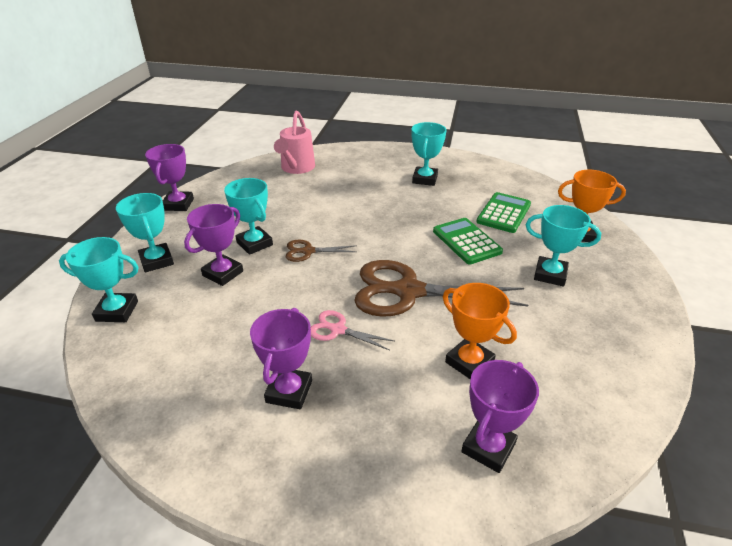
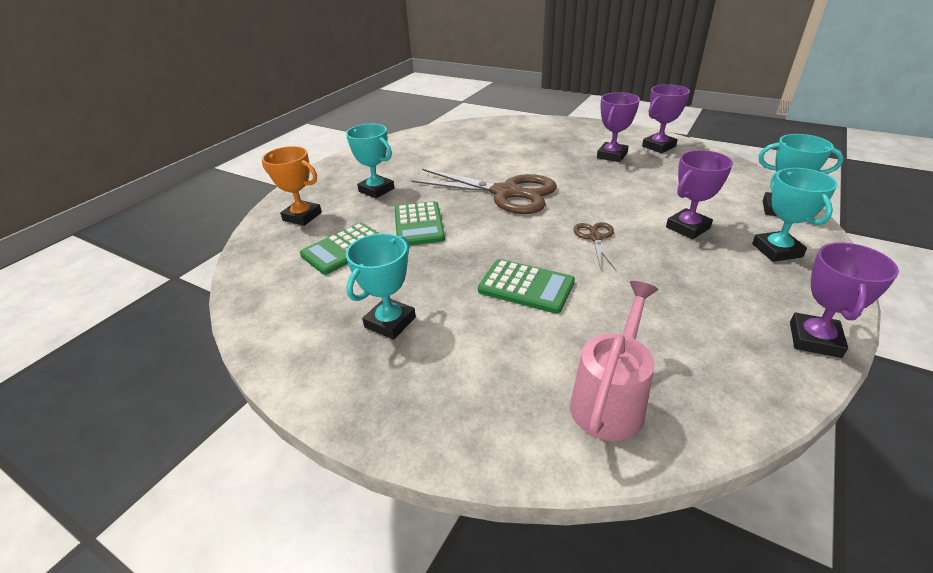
camera: 160 degrees left, 0 degrees up
turquoise trophy [224,178,273,255] -> none
brown scissors [286,240,357,262] -> brown scissors turned 105 degrees counterclockwise [573,222,615,270]
pink scissors [311,310,394,351] -> none
orange trophy [443,283,517,380] -> none
purple trophy [461,360,539,473] -> purple trophy moved to [642,84,690,153]
none -> green calculator [478,259,575,314]

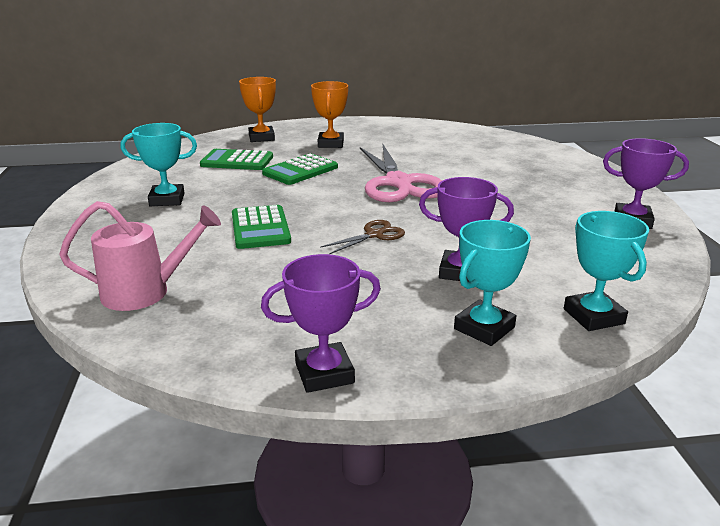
camera: 50 degrees right, 10 degrees down
turquoise trophy [346,124,394,199] -> orange trophy [311,81,348,148]
brown scissors [411,169,557,214] -> pink scissors [360,145,442,202]
purple trophy [597,92,640,162] -> none

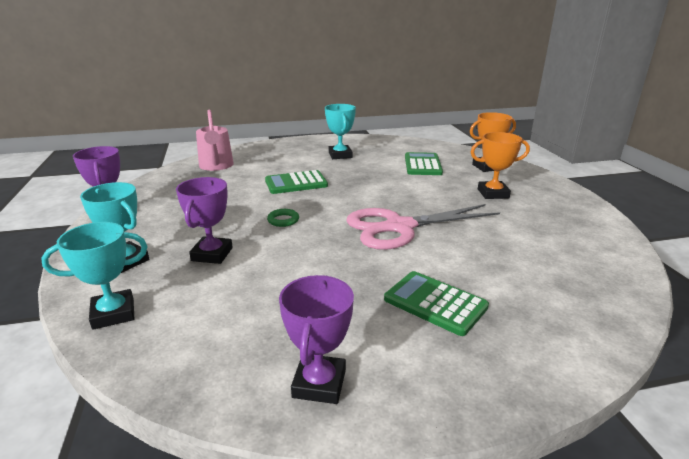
camera: 85 degrees right, 0 degrees up
green calculator [262,154,338,185] -> green calculator moved to [384,271,489,336]
brown scissors [320,220,405,254] -> green ring [267,209,299,227]

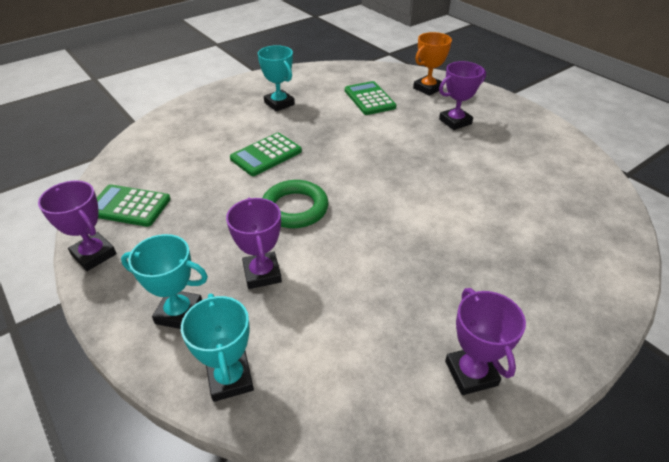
camera: 25 degrees left, 15 degrees up
turquoise trophy [41,222,147,330] -> turquoise trophy turned 60 degrees counterclockwise [181,294,254,402]
pink watering can [196,109,234,171] -> none
green ring [267,209,299,227] -> green ring [262,180,329,228], size x2.00
pink scissors [346,204,500,250] -> none
green calculator [384,271,489,336] -> green calculator moved to [96,184,171,227]
orange trophy [471,132,530,199] -> purple trophy [439,61,486,130]

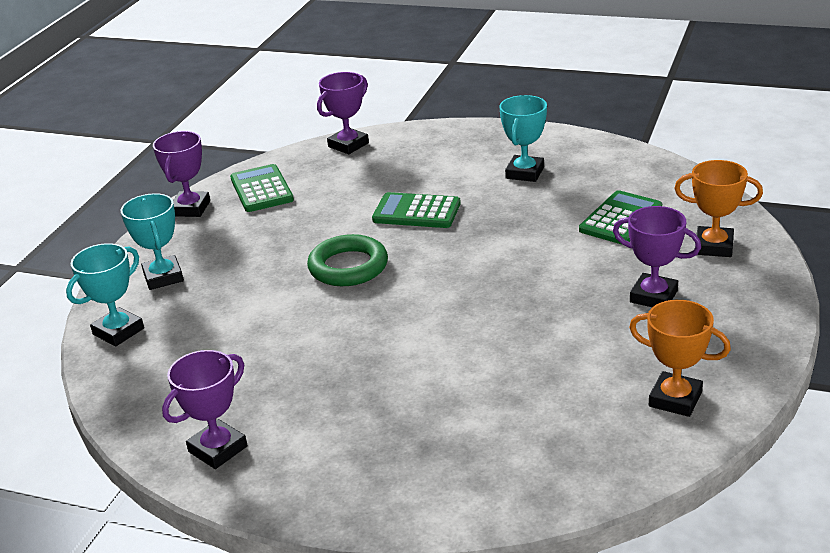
camera: 60 degrees right, 10 degrees down
purple trophy [226,197,282,289] -> purple trophy moved to [317,72,369,154]
none -> orange trophy [629,300,731,417]

